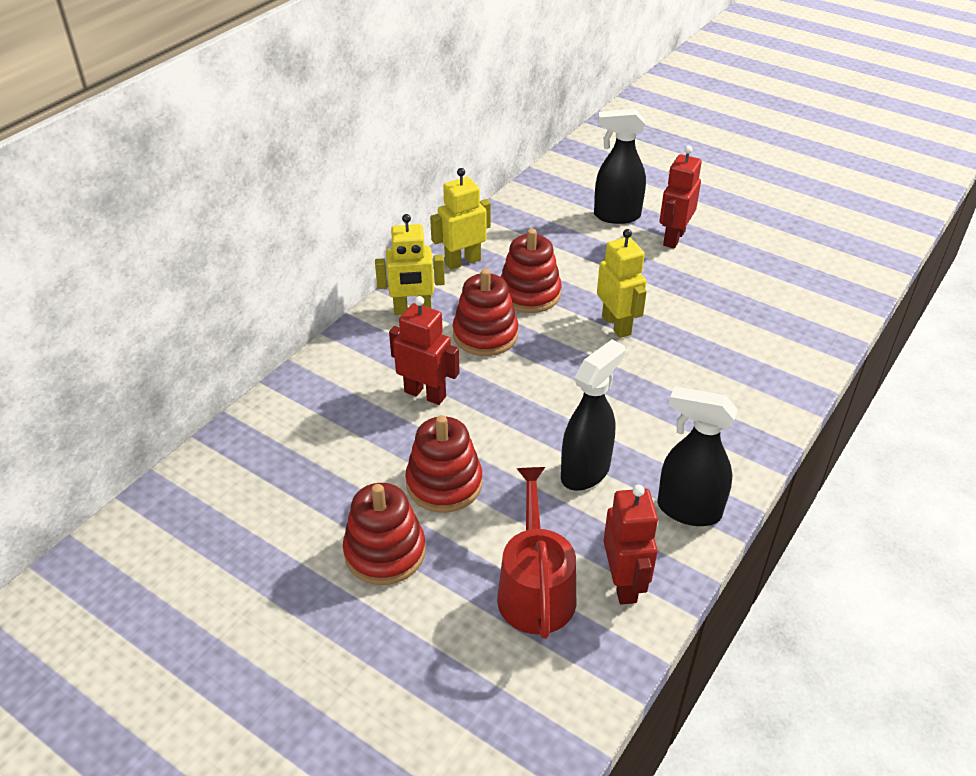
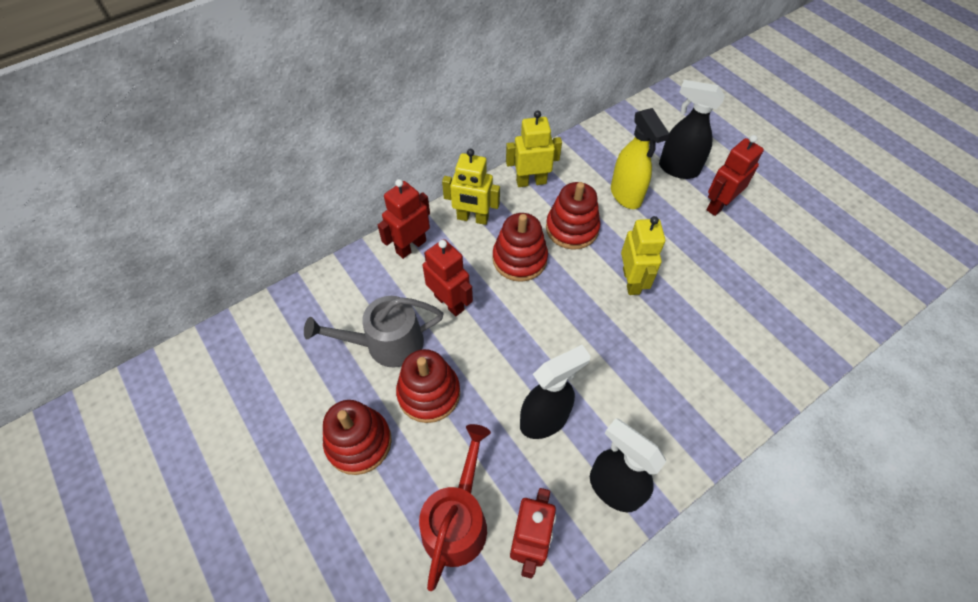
camera: 20 degrees right, 15 degrees up
none -> grey watering can [304,296,444,368]
none -> red robot [378,179,430,259]
none -> yellow spray bottle [611,108,669,209]

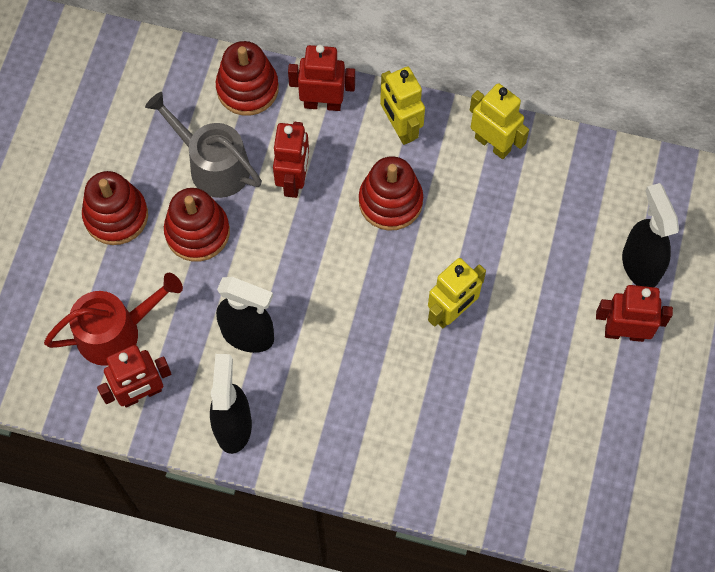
camera: 50 degrees right, 10 degrees up
red stacking toy [546,182,600,250] -> red stacking toy moved to [216,41,279,116]
yellow spray bottle [611,108,669,209] -> none

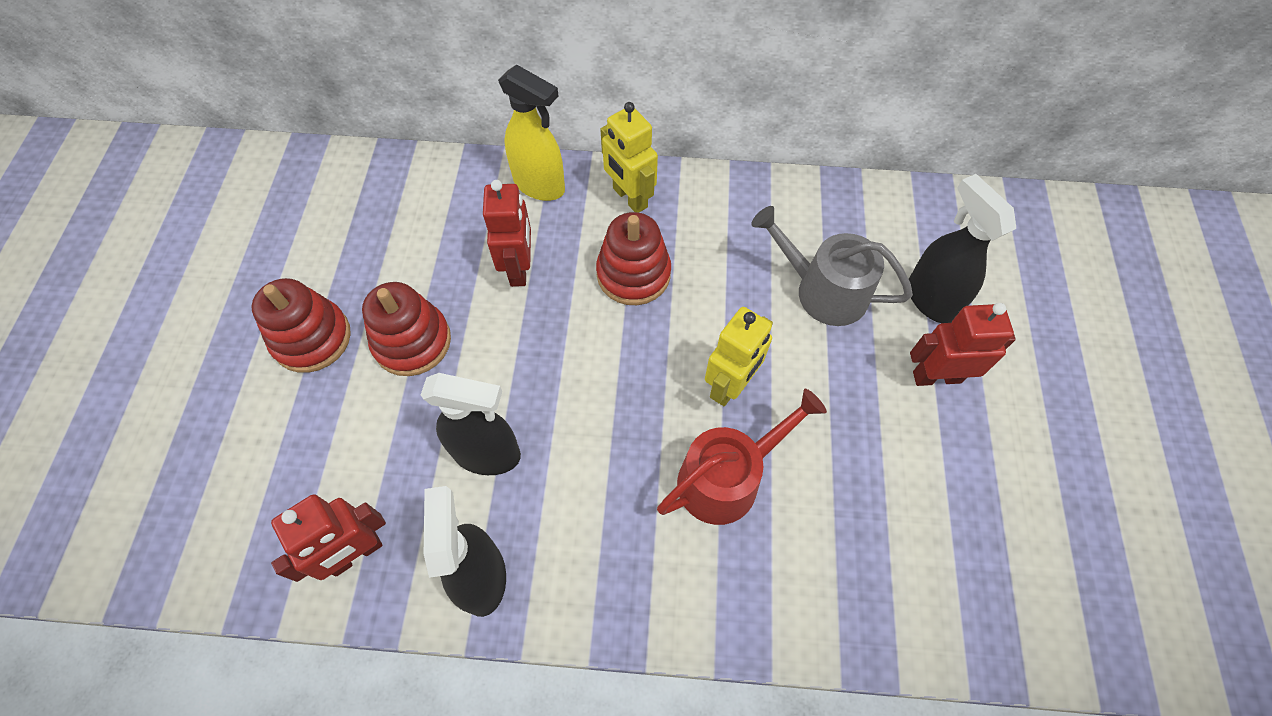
camera: 10 degrees left, 5 degrees down
red watering can [44,273,183,366] -> red watering can moved to [657,389,827,525]
grey watering can [145,92,262,198] -> grey watering can moved to [751,206,913,326]
red stacking toy [216,41,279,116] -> none
red robot [288,44,355,111] -> yellow spray bottle [498,64,565,201]
yellow robot [470,83,529,159] -> none

